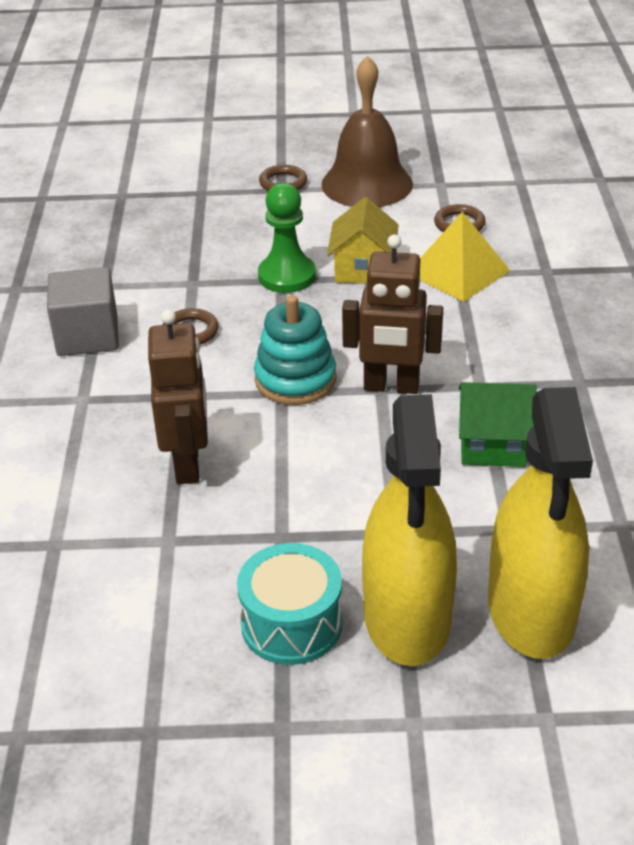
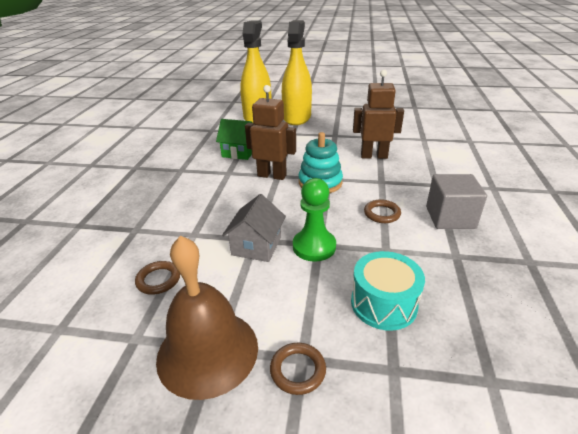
camera: 170 degrees left, 5 degrees down
brown robot [148,309,208,484] -> brown robot turned 90 degrees clockwise [353,70,404,159]
turquoise drum [237,543,343,665] -> turquoise drum moved to [351,251,425,331]
yellow house [327,197,399,284] -> grey house [222,194,286,262]
yellow pyramid [420,212,510,302] -> none

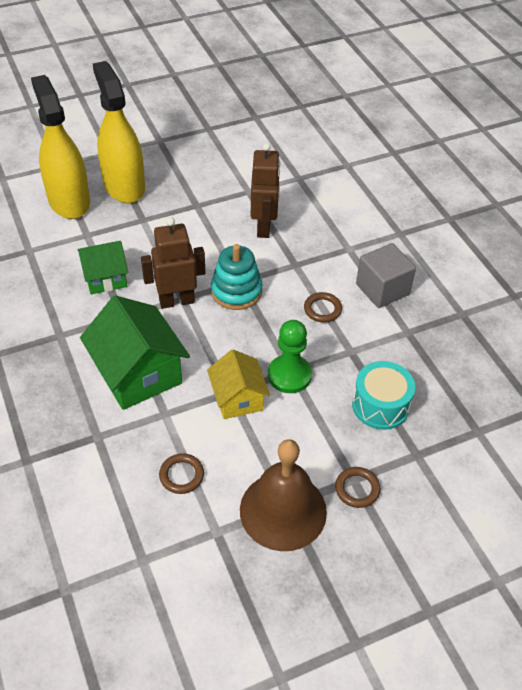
camera: 35 degrees left, 15 degrees up
grey house [222,194,286,262] -> yellow house [207,350,270,419]
brown robot [353,70,404,159] -> brown robot turned 120 degrees clockwise [251,143,280,238]
none -> green house [80,296,190,410]

